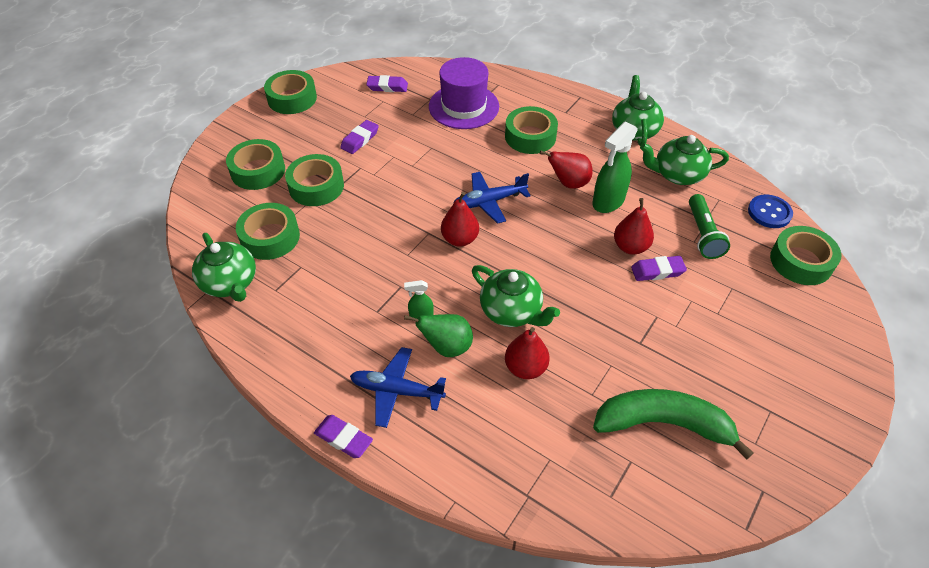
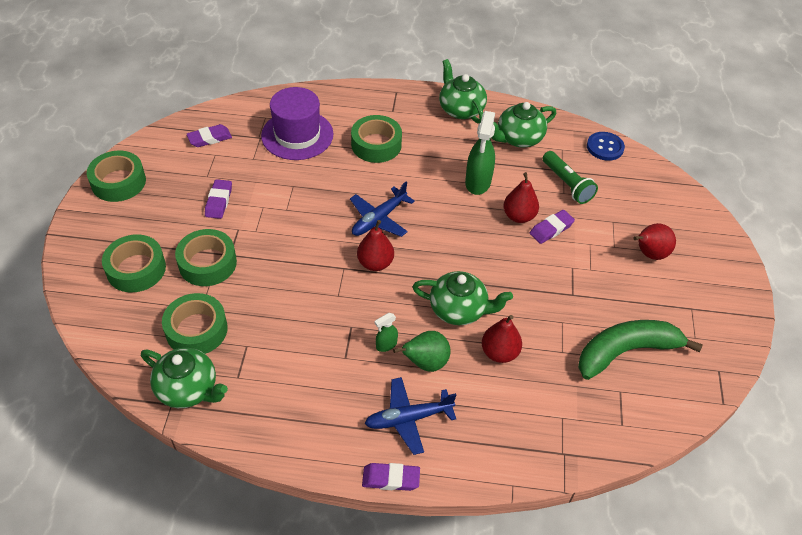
camera: 30 degrees left, 0 degrees up
red pear [540,150,593,189] -> red pear moved to [633,223,676,260]
green tape [770,226,841,285] -> none

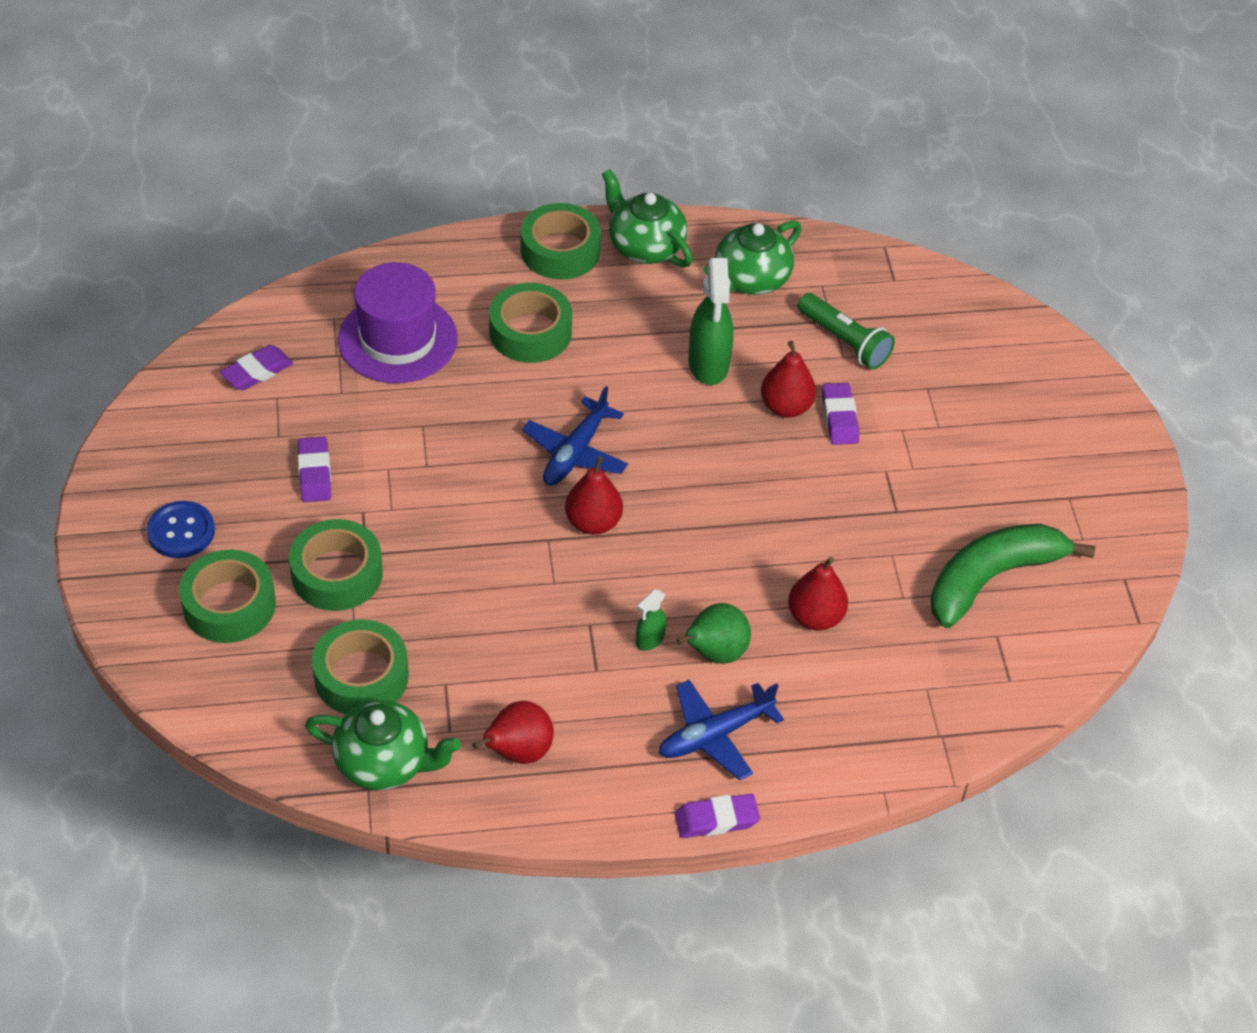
camera: 15 degrees left, 0 degrees up
green tape [87,151,146,202] -> green tape moved to [521,203,601,279]
green teapot [412,271,513,325] -> none
purple eraser [530,210,575,244] -> purple eraser turned 45 degrees counterclockwise [822,383,859,445]
blue button [587,132,625,161] -> blue button moved to [147,501,215,558]
red pear [633,223,676,260] -> red pear moved to [472,701,554,764]

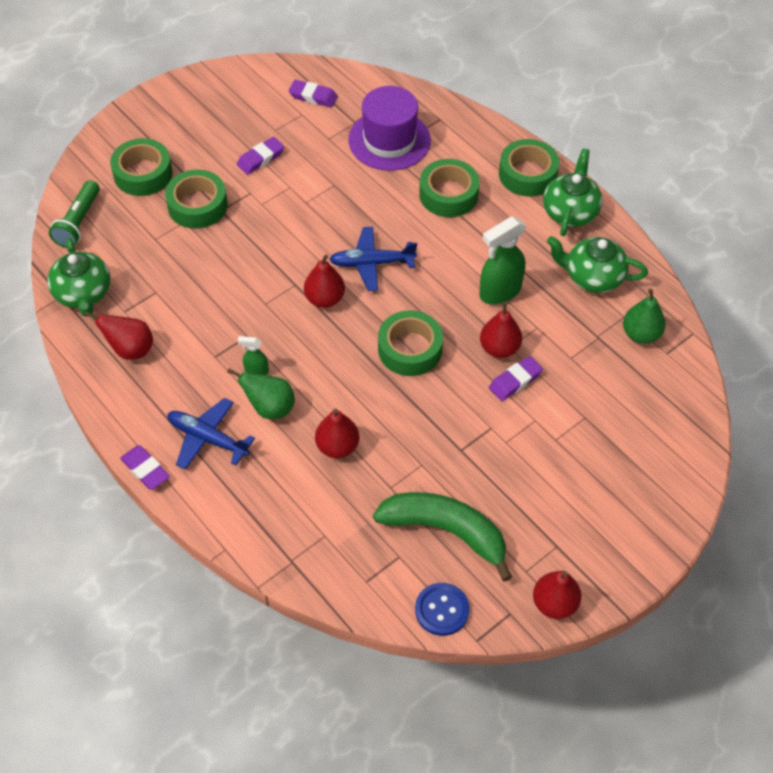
camera: 60 degrees right, 5 degrees up
blue button [147,501,215,558] -> blue button moved to [415,583,470,636]
green tape [312,619,409,714] -> green tape moved to [378,310,443,376]
green flashlight [798,293,895,369] -> green flashlight moved to [49,180,100,248]
none -> red pear [533,571,581,619]
none -> green pear [623,289,666,344]

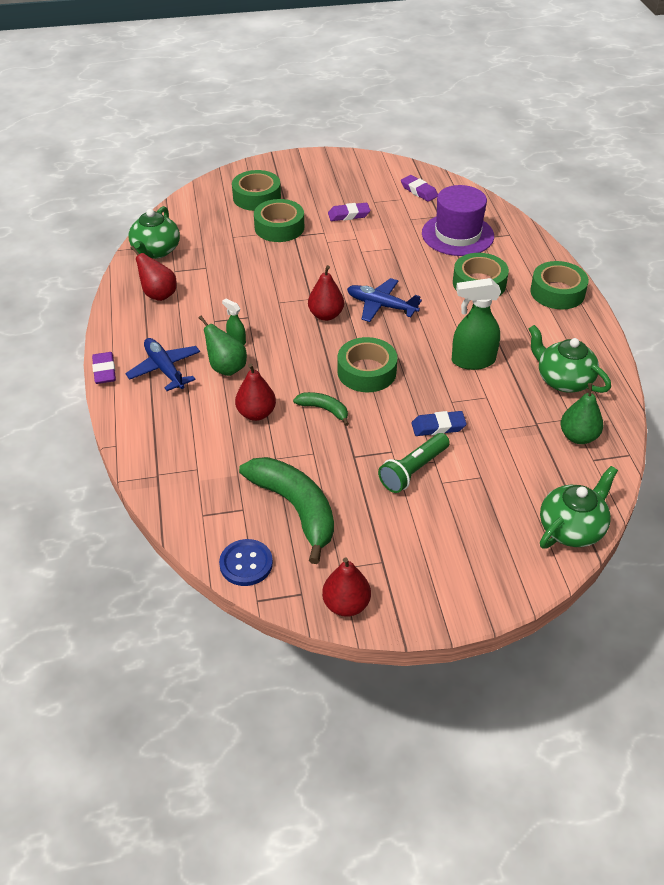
camera: 30 degrees right, 10 degrees down
green flashlight [49,180,100,248] -> green flashlight moved to [378,433,450,493]
red pear [480,302,522,358] -> none
purple eraser [489,356,543,401] -> blue eraser [411,411,467,436]
green teapot [543,148,603,236] -> green teapot moved to [540,466,618,548]
none -> green banana [293,392,349,426]

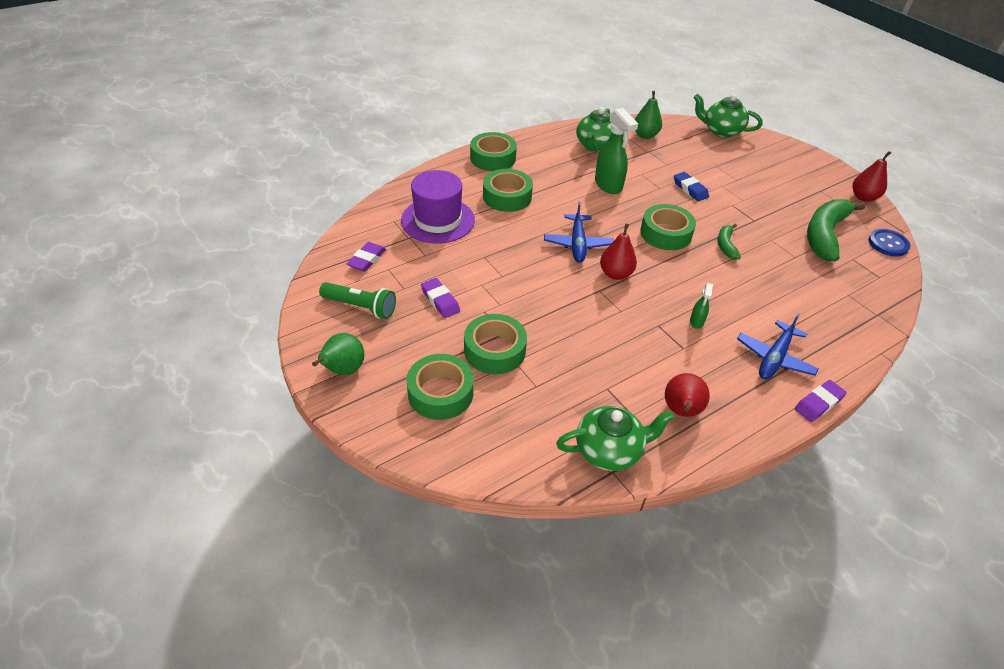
camera: 115 degrees left, 0 degrees up
green pear [198,316,247,376] -> green pear moved to [312,333,364,375]
red pear [235,364,276,421] -> none
green flashlight [378,433,450,493] -> green flashlight moved to [319,282,396,319]

